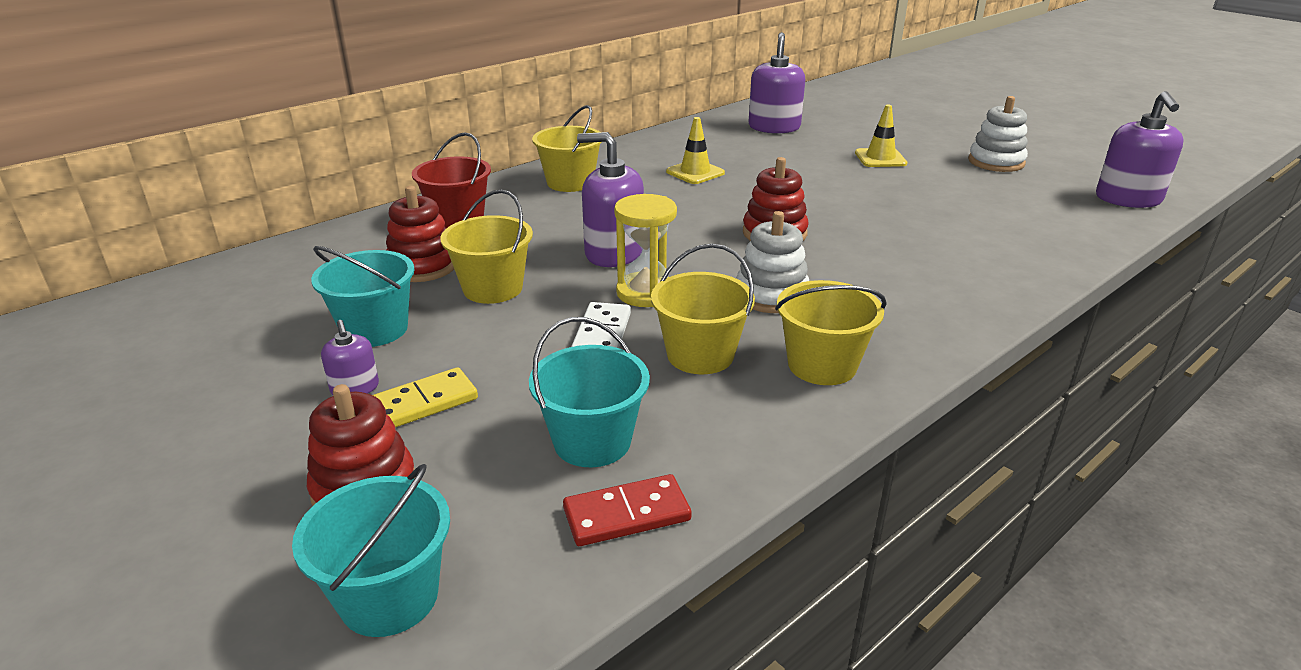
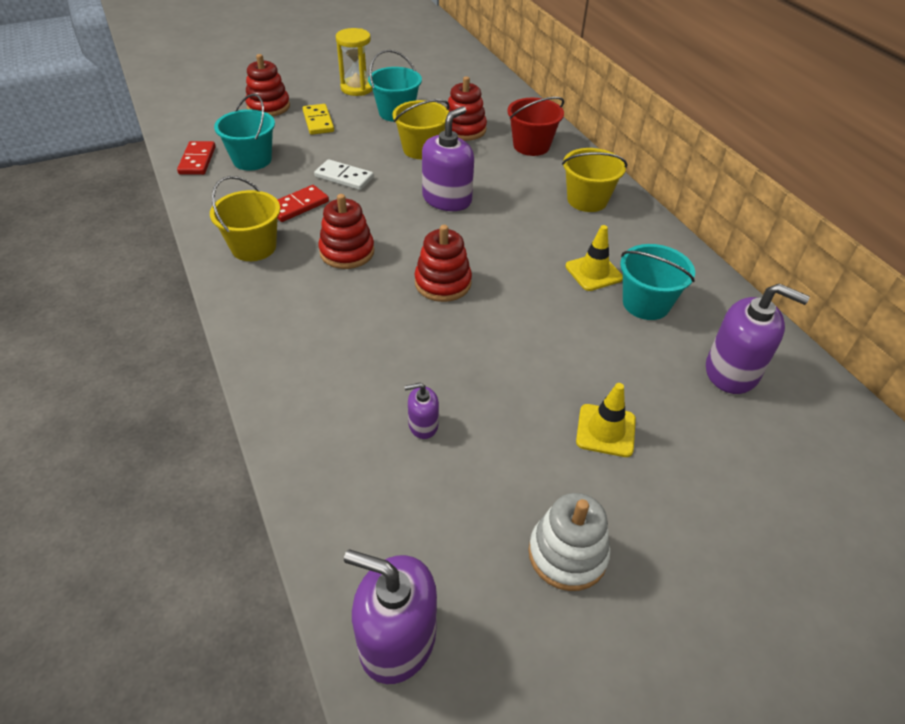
camera: 105 degrees right, 15 degrees up
turquoise bucket [292,464,450,637] -> turquoise bucket moved to [620,244,695,320]
purple soap dispenser [321,320,379,395] -> purple soap dispenser moved to [404,383,439,439]
yellow hourglass [614,194,677,307] -> yellow hourglass moved to [336,28,373,96]
yellow bucket [651,244,755,374] -> red domino [277,185,329,222]
white stacking toy [736,211,809,313] -> red stacking toy [319,194,374,269]

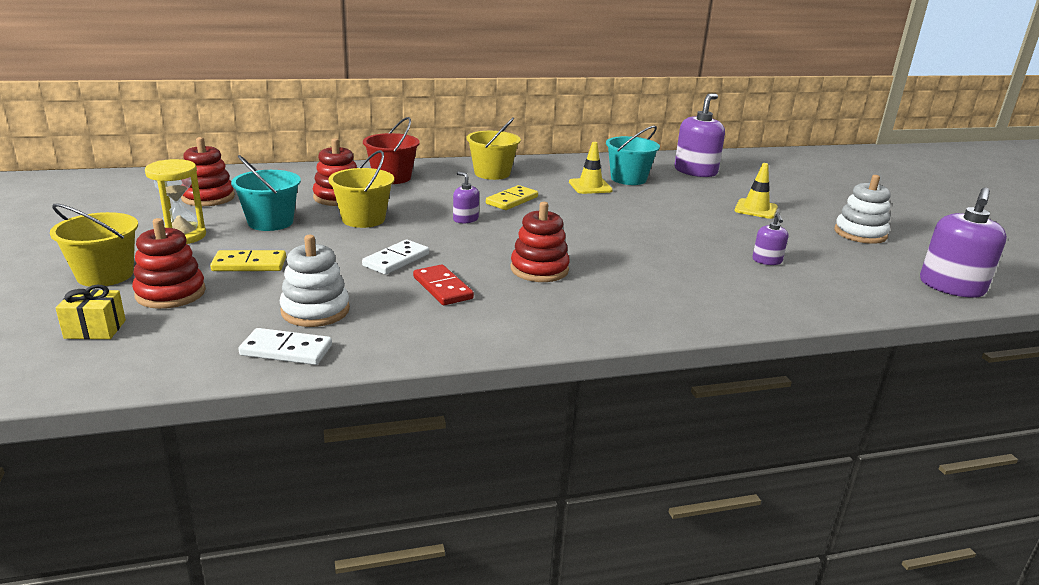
camera: 80 degrees left, 20 degrees down
red domino [177,141,216,175] -> white domino [239,328,332,365]
yellow bucket [210,176,280,261] -> yellow bucket moved to [50,203,138,287]
turquoise bucket [214,94,275,170] -> white stacking toy [280,235,350,327]
red stacking toy [415,225,472,302] -> red stacking toy moved to [181,137,235,206]
purple soap dispenser [422,106,474,211] -> purple soap dispenser [453,172,479,223], size x0.51
none -> yellow gift [56,285,126,339]
none -> yellow domino [486,185,538,210]

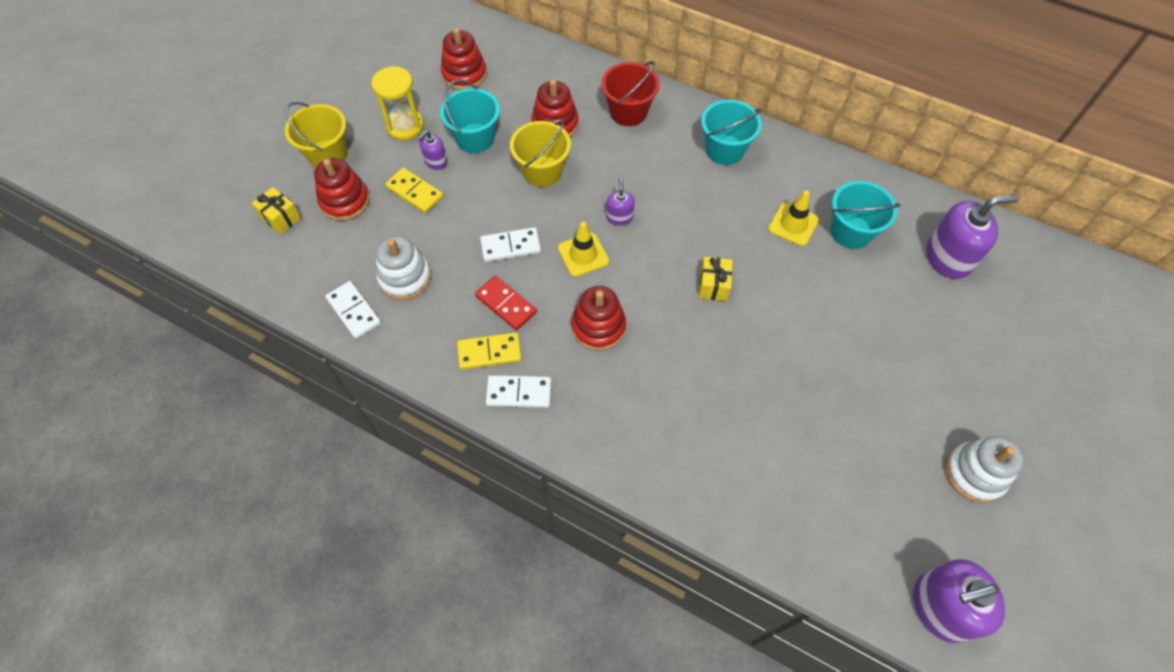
camera: 45 degrees right, 35 degrees up
red domino [413,264,474,305] -> red domino turned 60 degrees counterclockwise [475,276,537,330]
yellow bucket [467,117,521,180] -> turquoise bucket [701,100,762,165]
yellow domino [486,185,538,210] -> yellow domino moved to [457,332,522,370]
yellow traffic cone [735,163,778,219] -> yellow traffic cone moved to [558,222,609,277]
purple soap dispenser [752,213,788,265] -> purple soap dispenser moved to [417,130,447,170]
none -> white domino [486,375,551,408]
none -> yellow gift [699,257,733,301]

